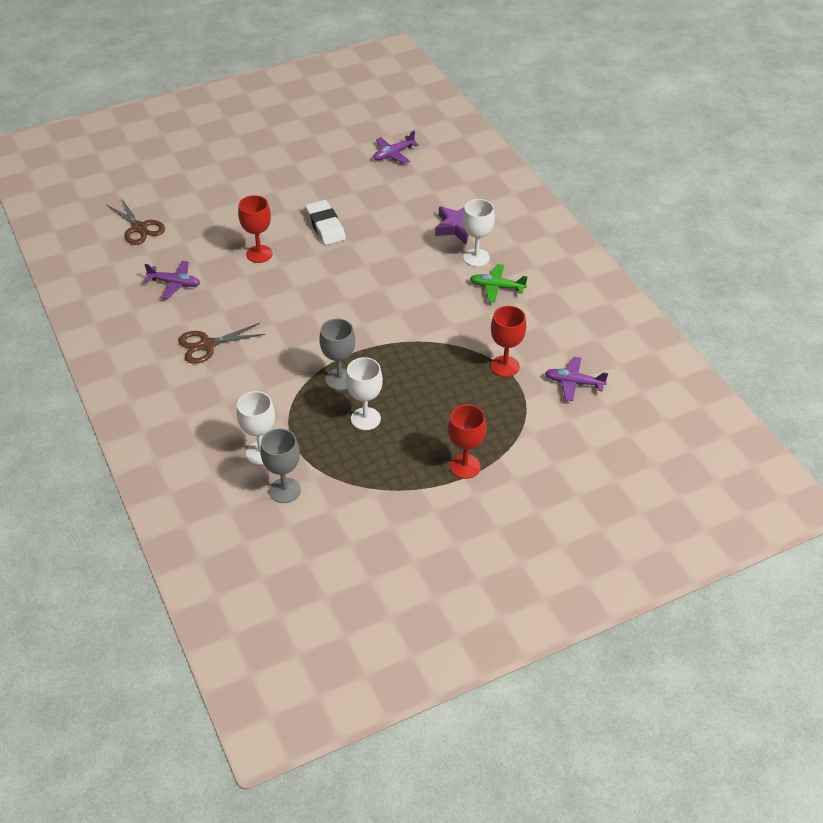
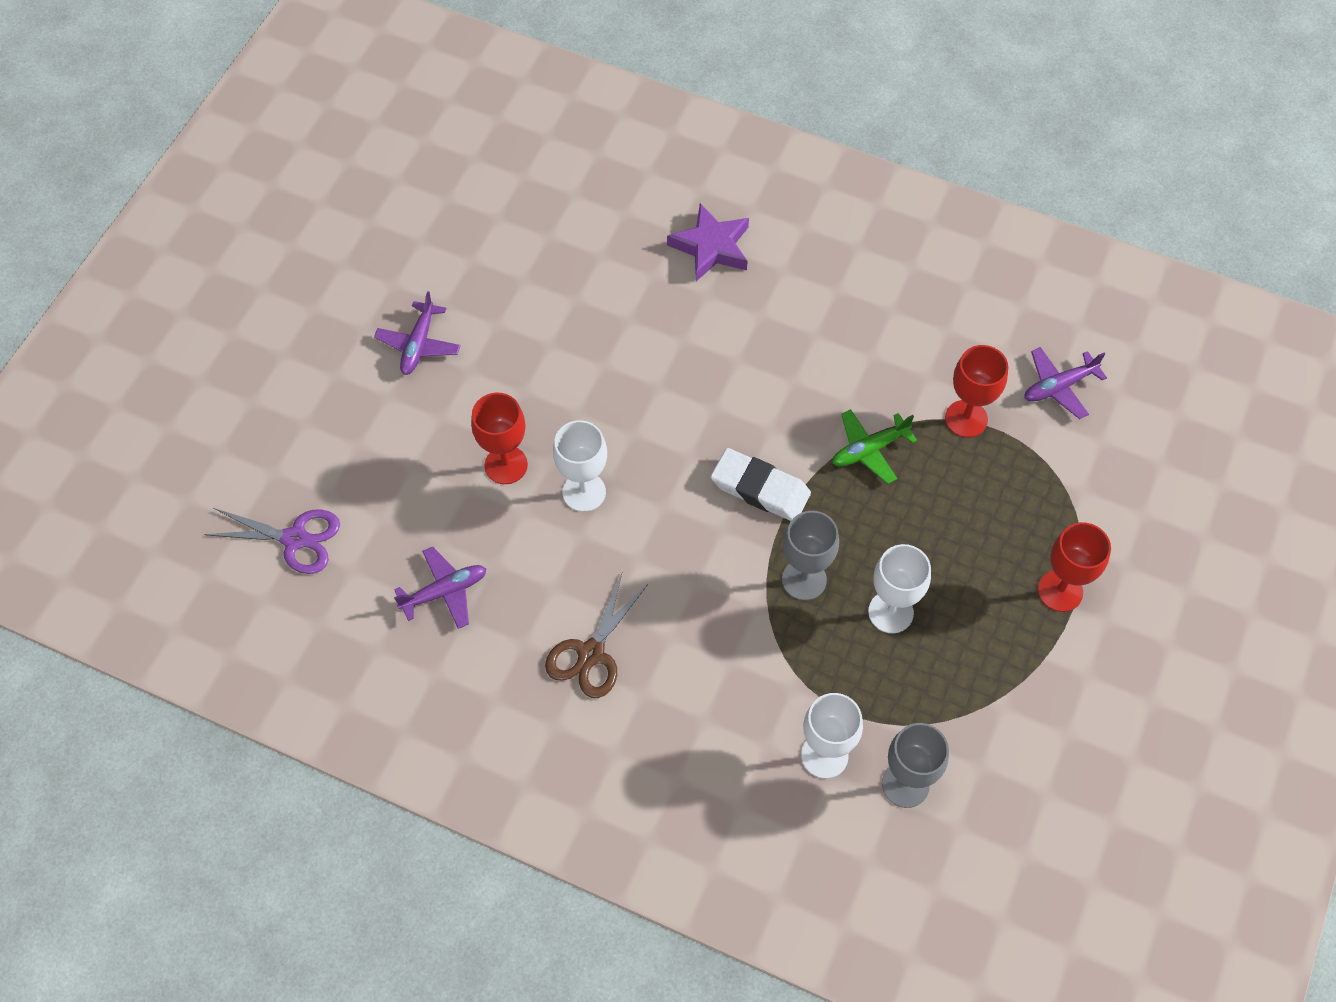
camera: 40 degrees left, 15 degrees up
brown scissors [107,198,165,245] -> purple scissors [204,508,340,574]
white eraser [305,200,346,245] -> white eraser moved to [711,448,811,521]
purple plane [373,131,419,164] -> purple plane moved to [374,291,460,375]
white goblet [462,199,495,267] -> white goblet moved to [553,420,607,512]
green plane [470,264,528,302] -> green plane moved to [832,409,917,484]

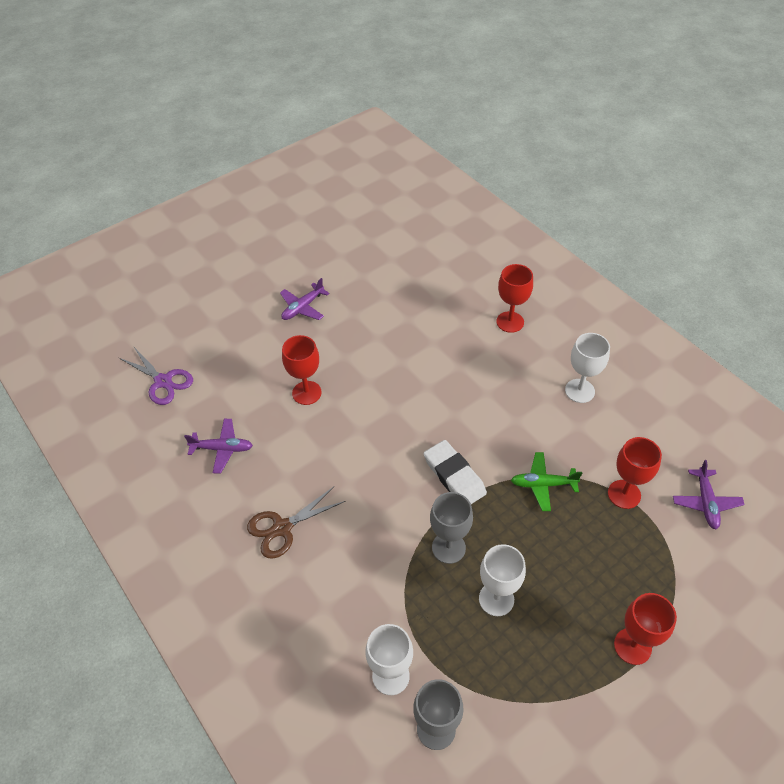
camera: 30 degrees right, 10 degrees down
white goblet [553,420,607,512] -> white goblet moved to [565,333,610,403]
purple star [667,203,749,281] -> red goblet [496,264,533,333]
purple plane [1024,347,1107,419] -> purple plane turned 90 degrees counterclockwise [673,460,745,529]

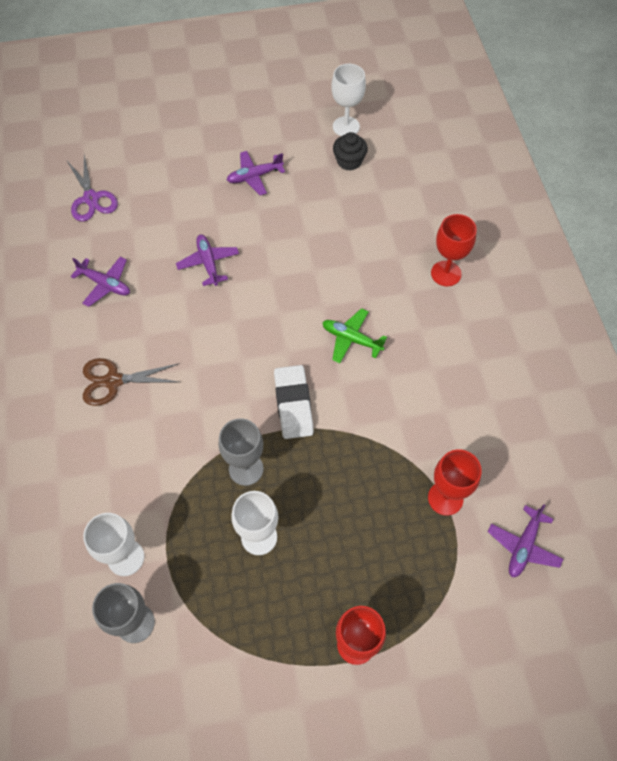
camera: 25 degrees right, 10 degrees up
red goblet [282,335,322,405] -> purple plane [176,235,239,286]
green plane [511,452,582,511] -> green plane moved to [322,308,387,363]
white goblet [565,333,610,403] -> white goblet moved to [331,64,366,136]
none -> black cupcake [333,132,368,170]

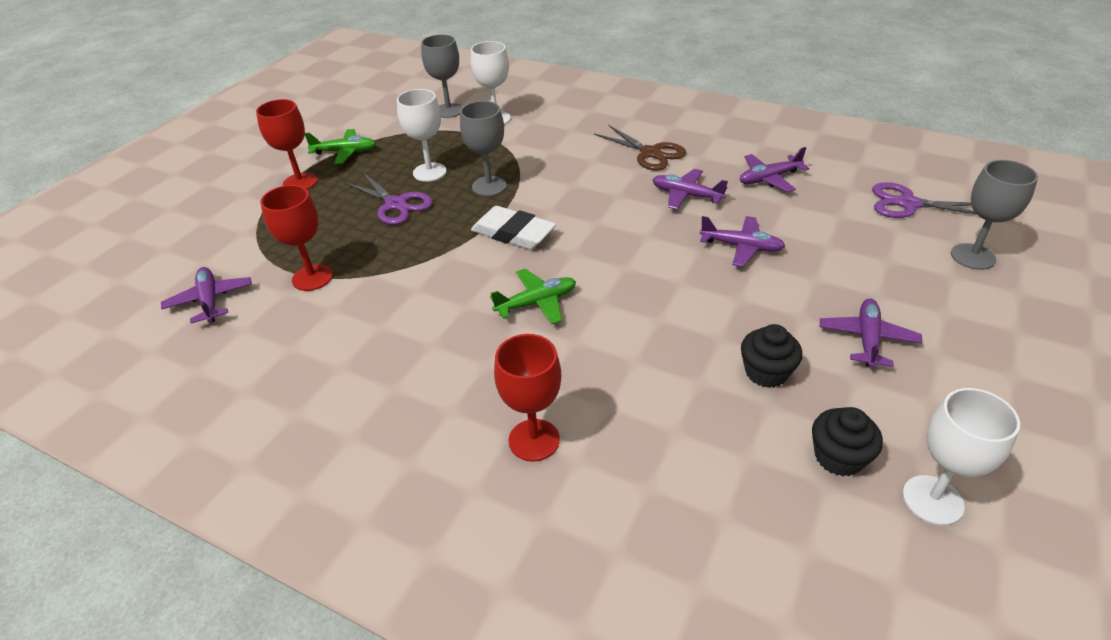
camera: 130 degrees right, 20 degrees down
brown scissors [83,358,180,406] -> brown scissors turned 105 degrees clockwise [594,125,686,171]
none -> green plane [305,129,376,164]
none -> purple scissors [344,173,433,225]
none -> purple plane [652,169,728,210]
none -> black cupcake [741,324,803,388]
none -> grey goblet [951,160,1038,270]

